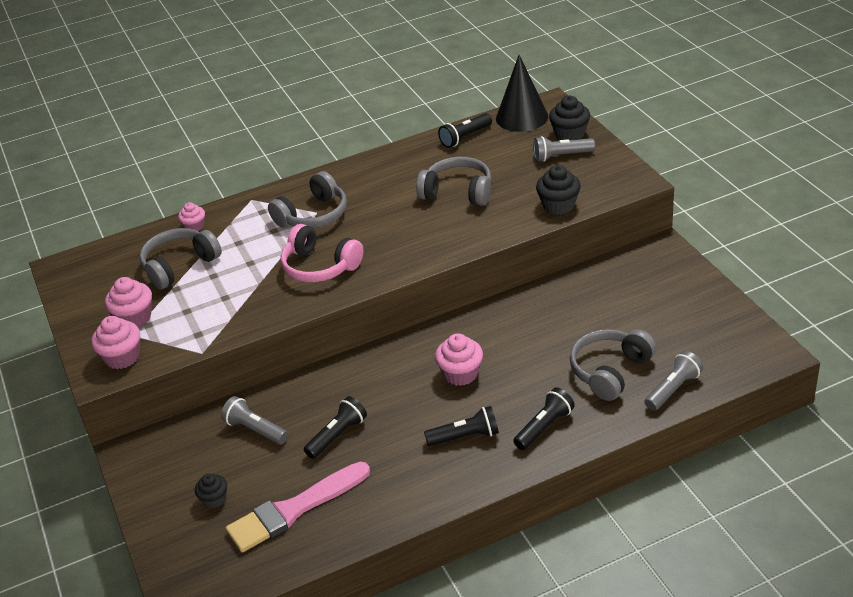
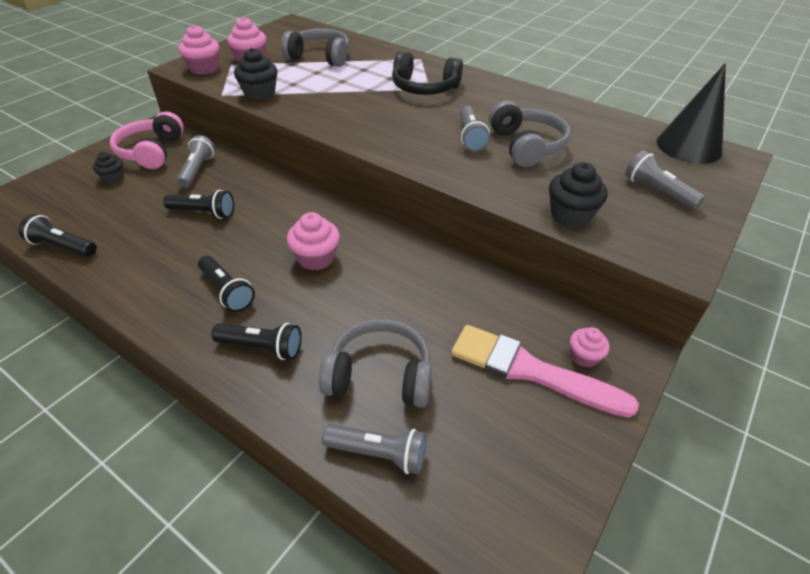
camera: 55 degrees right, 5 degrees up
pink cupcake [178,202,205,231] -> pink cupcake moved to [570,327,610,368]
pink brush [225,462,370,552] -> pink brush moved to [451,325,639,418]
grey headphones [268,171,347,228] -> black headphones [392,51,463,95]
pink headphones [281,224,364,282] -> pink headphones moved to [110,111,184,169]
black flashlight [438,113,492,148] -> black flashlight moved to [19,214,97,257]
black cupcake [549,96,590,140] -> black cupcake moved to [234,48,277,101]
none -> grey flashlight [460,106,490,152]

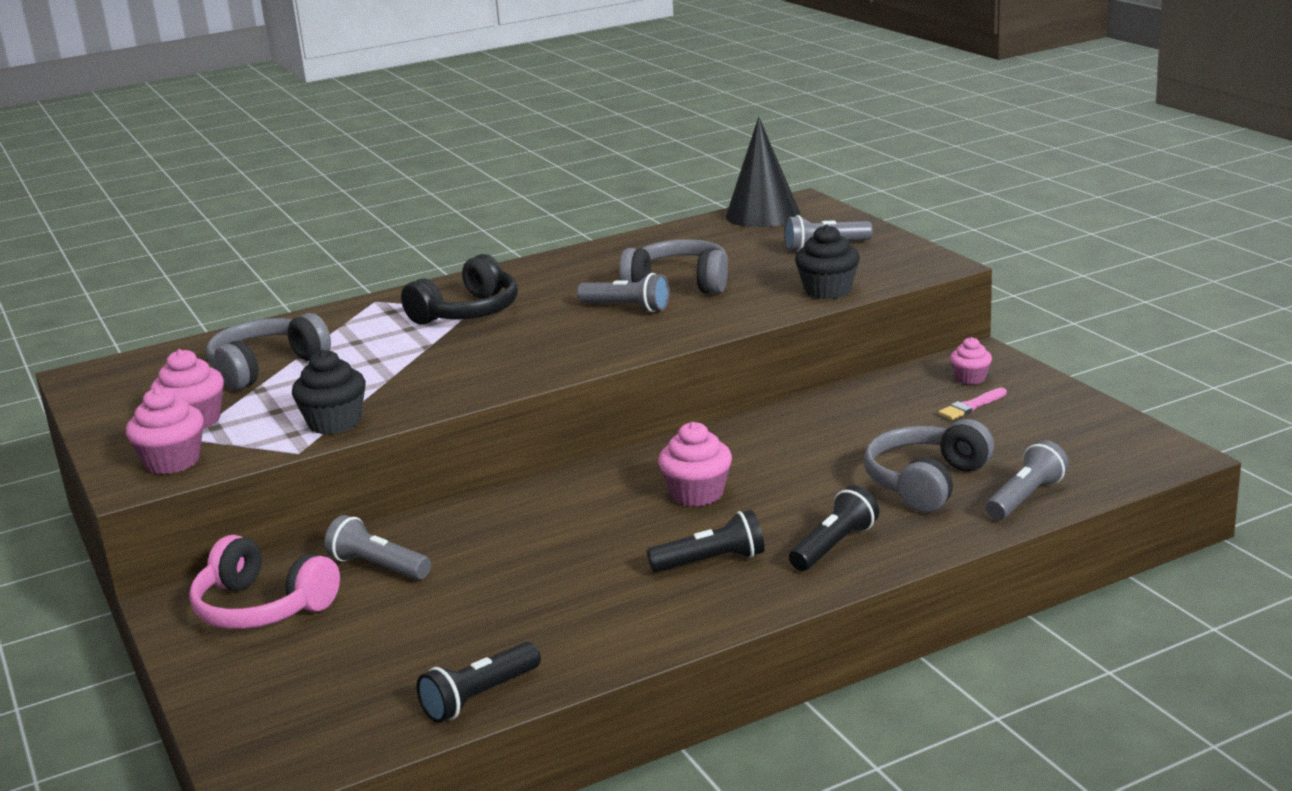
camera: 60 degrees left, 20 degrees down
black cupcake [93,152,124,184] -> none
black flashlight [163,190,234,219] -> none
pink brush [451,325,639,418] -> pink brush [938,388,1007,420], size x0.43

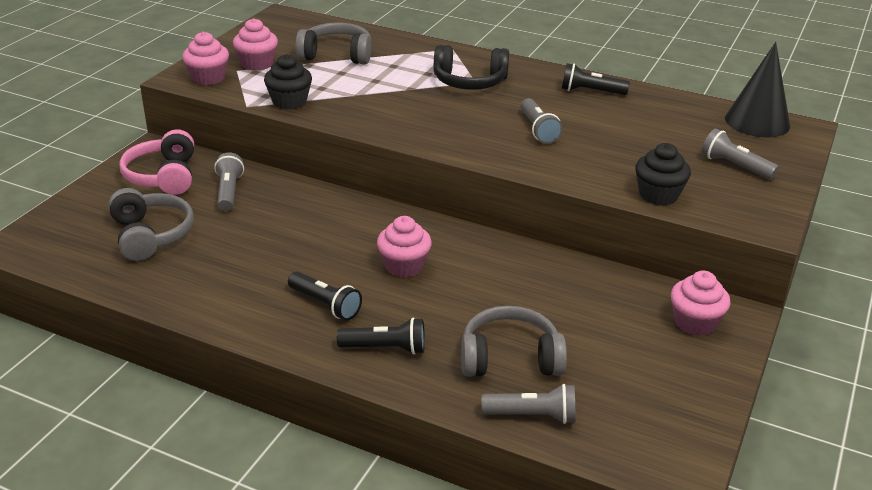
camera: 50 degrees right, 10 degrees up
black flashlight [416,642,541,723] -> black flashlight moved to [562,63,630,95]
grey headphones [619,239,728,294] -> grey headphones moved to [108,188,194,261]
pink brush [938,388,1007,420] -> none
pink cupcake [950,337,992,385] -> pink cupcake [671,270,731,336], size x1.59

